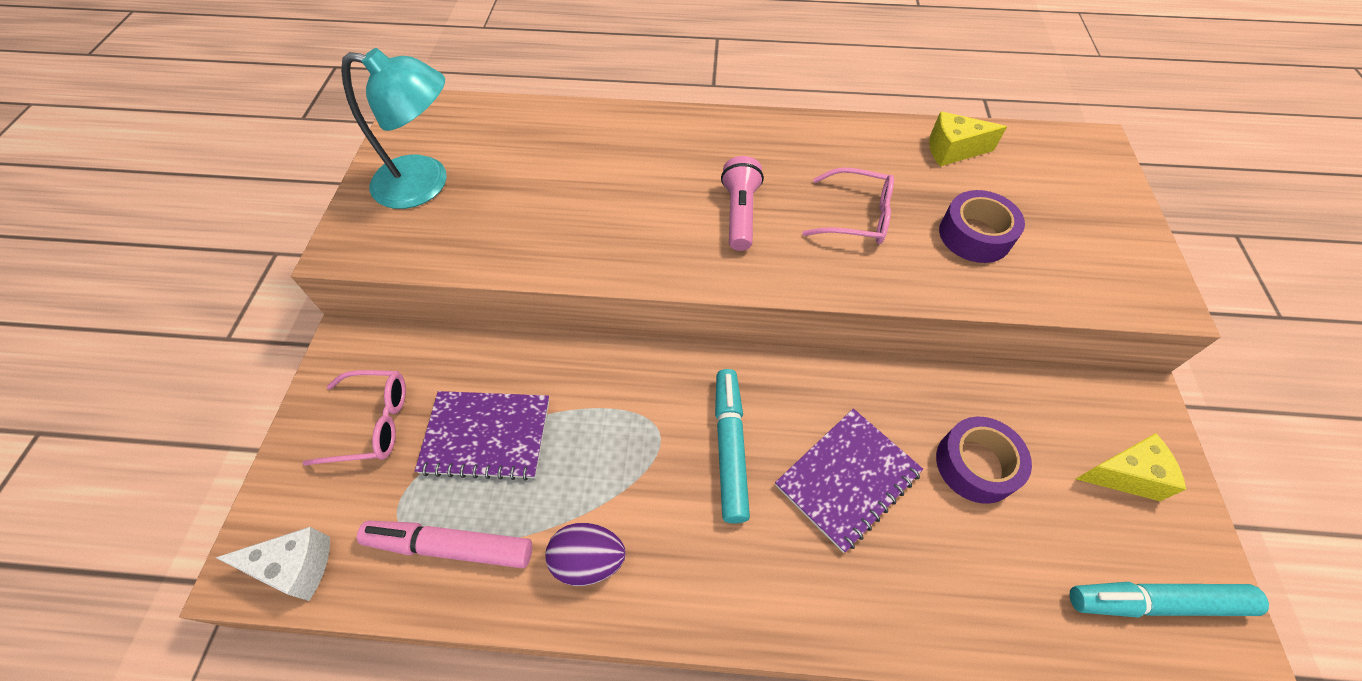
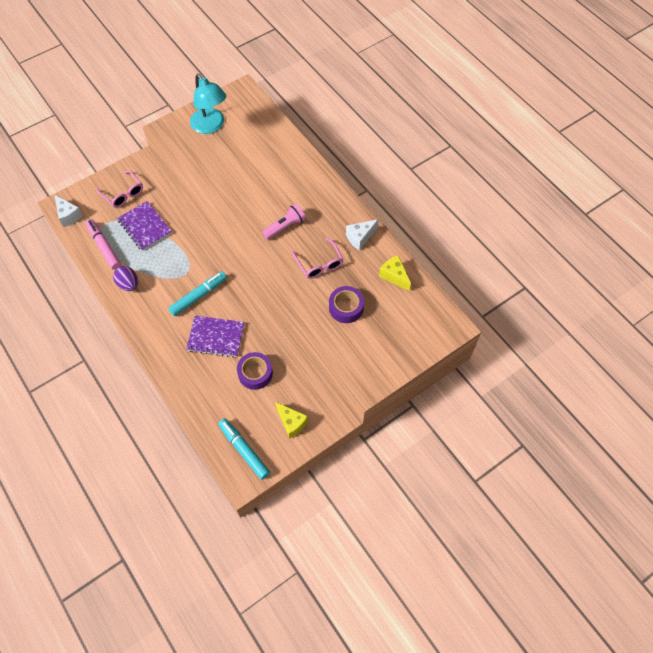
camera: 50 degrees right, 5 degrees up
none -> white cheese [346,219,379,251]

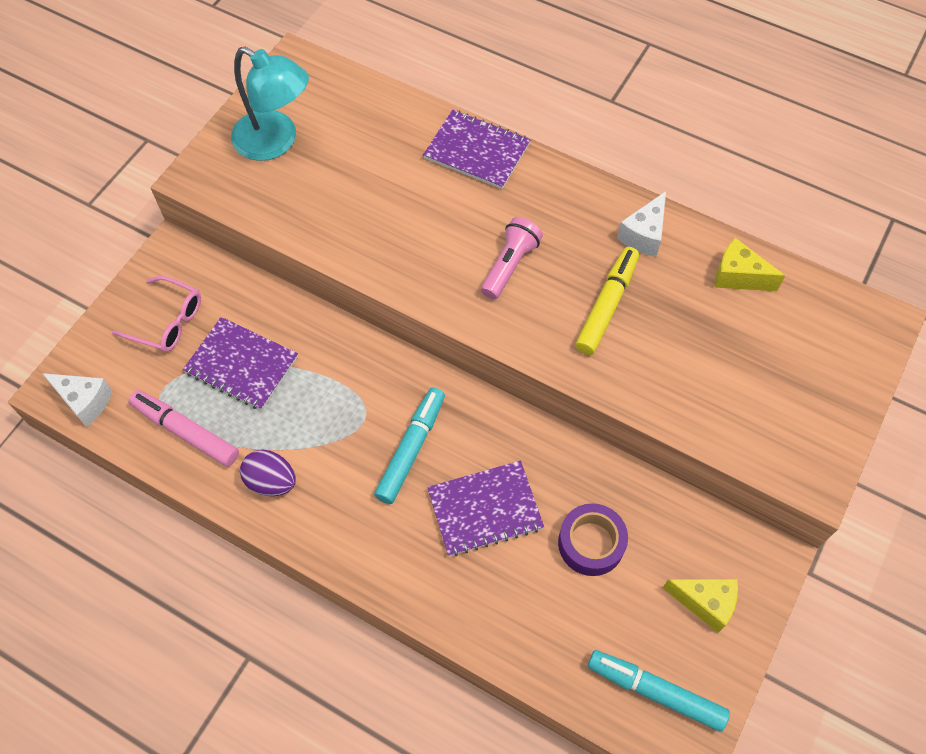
camera: 25 degrees left, 0 degrees up
pink glasses [292,238,343,279] -> yellow marker [575,247,639,355]
purple tape [329,286,364,323] -> none
none -> purple notebook [423,110,530,189]

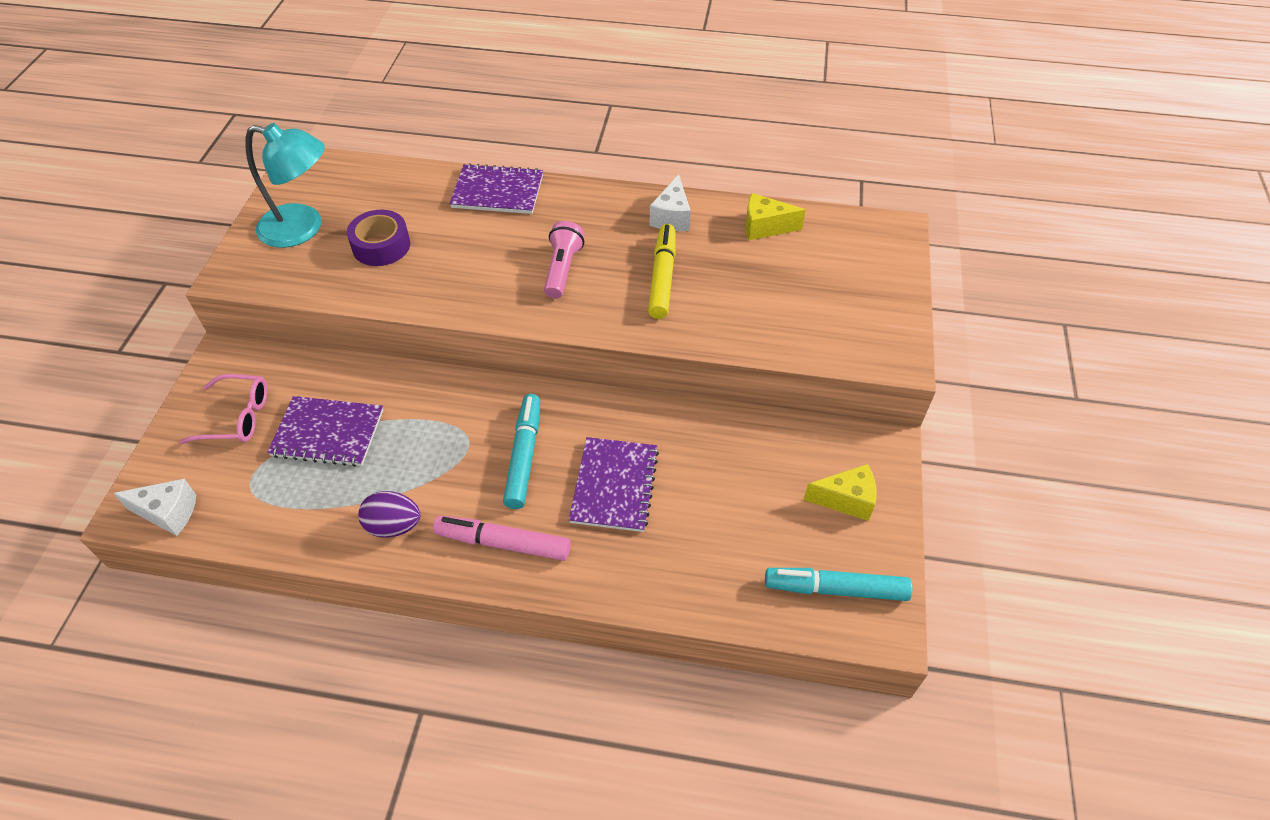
camera: 20 degrees left, 10 degrees down
pink marker [129,390,239,467] -> pink marker moved to [433,516,571,561]
purple notebook [427,461,544,556] -> purple notebook turned 45 degrees counterclockwise [569,437,659,532]
purple tape [558,503,628,576] -> purple tape moved to [347,210,410,266]

